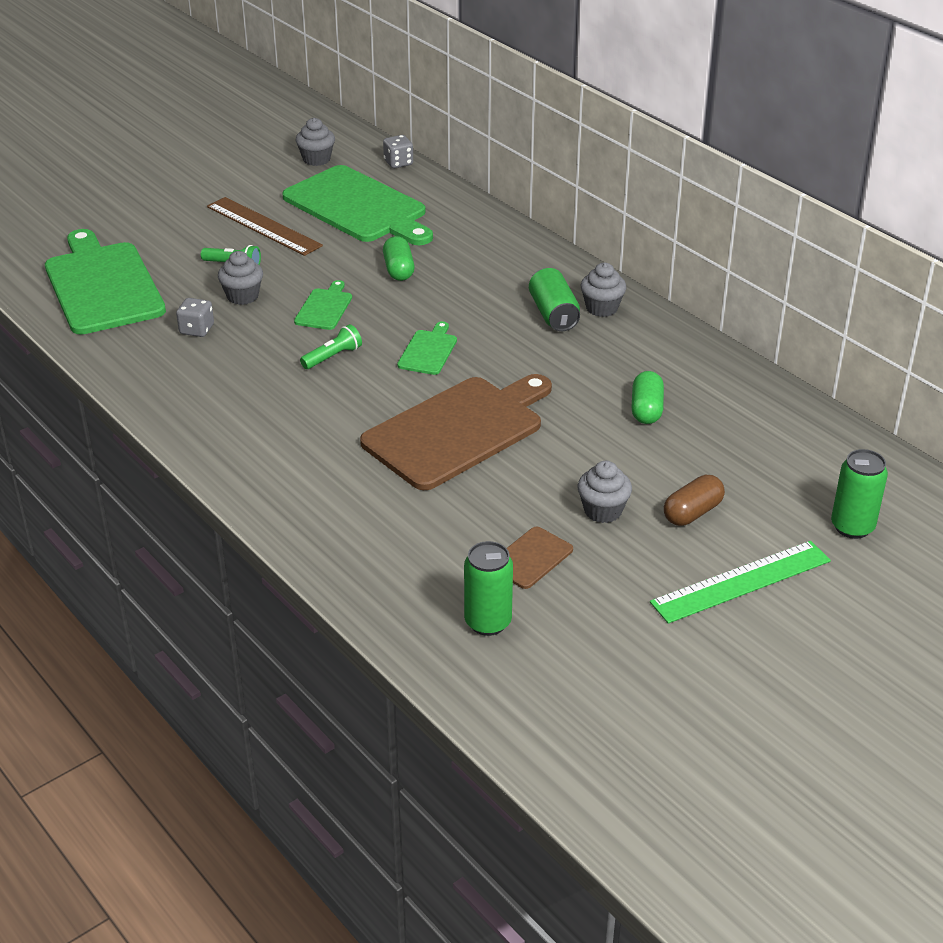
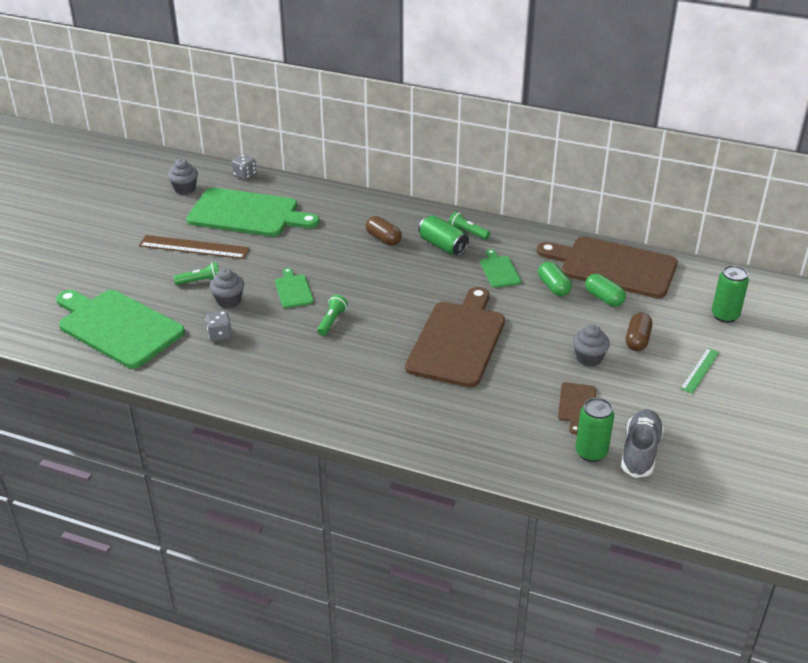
camera: 30 degrees left, 0 degrees up
green capsule [383,236,415,281] -> green capsule moved to [585,274,626,307]
green cutting board [397,321,457,375] -> green cutting board moved to [480,249,521,288]
grey cupcake [581,263,626,317] -> green flashlight [448,211,490,240]
green ruler [650,541,831,624] -> green ruler [680,348,720,394], size x0.58
none -> brown capsule [366,216,402,246]
none -> brown cutting board [537,236,678,298]
none -> grey shoe [621,409,664,478]

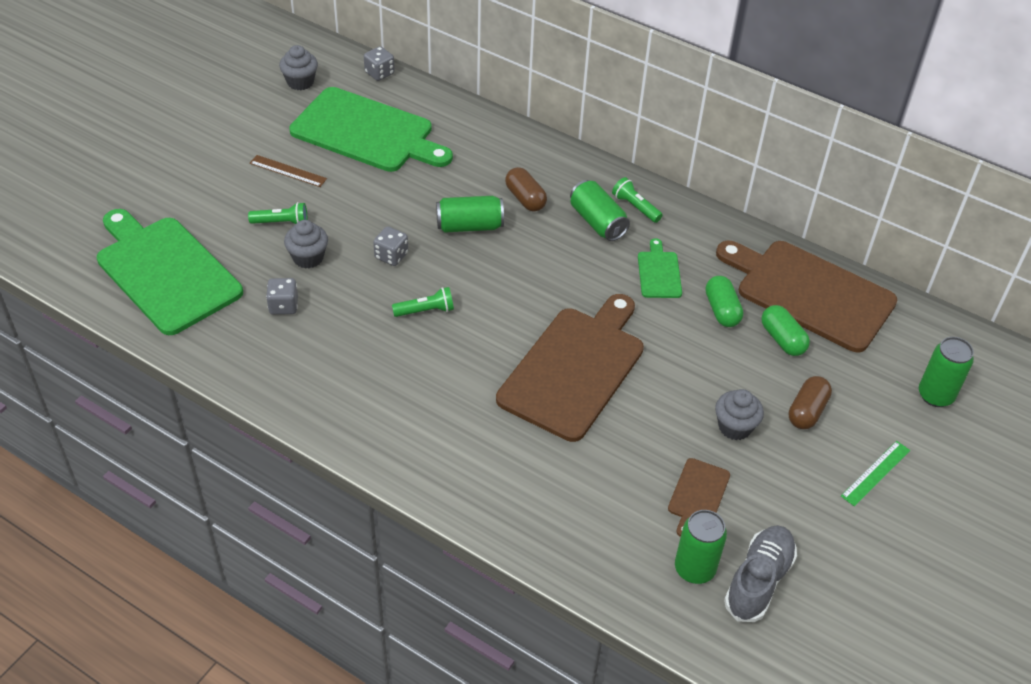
camera: 10 degrees right, 10 degrees up
brown ruler [139,235,250,259] -> brown ruler [250,155,327,187], size x0.58
green cutting board [275,268,314,308] -> grey dice [373,226,408,266]
green flashlight [317,295,348,336] -> green flashlight turned 45 degrees clockwise [392,287,454,317]
none -> green can [436,196,504,233]

